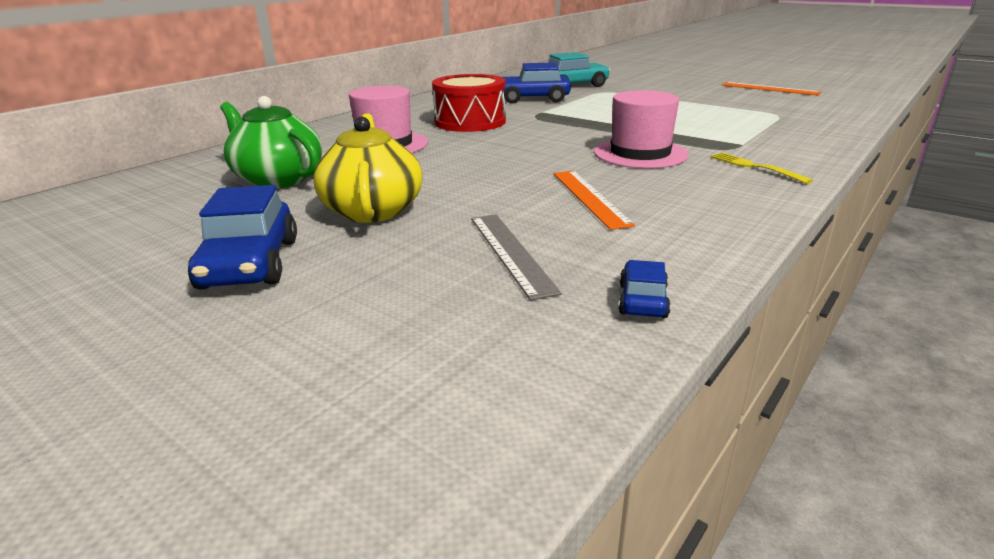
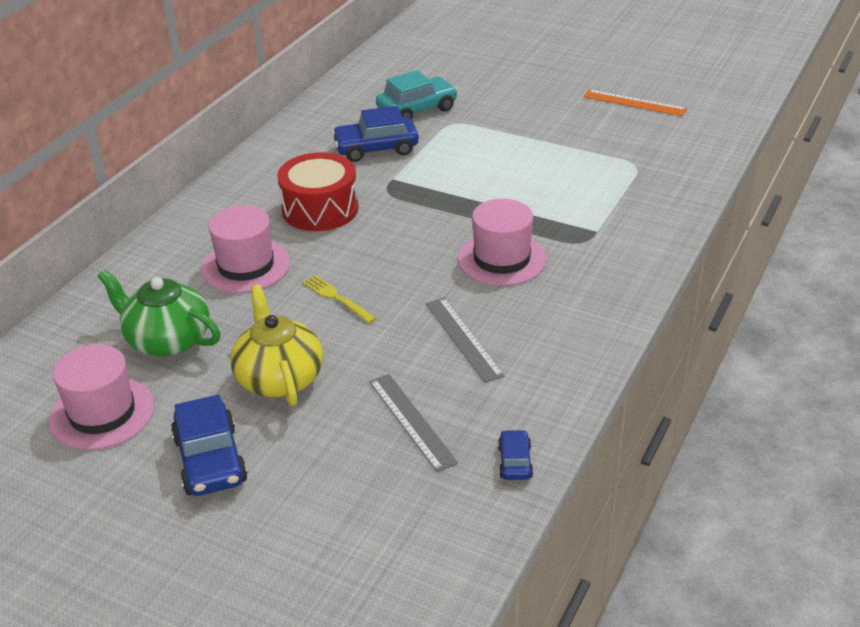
camera: 10 degrees left, 10 degrees up
orange ruler [553,171,635,230] -> grey ruler [426,298,505,383]
yellow fork [711,153,813,184] -> yellow fork moved to [302,275,377,324]
none -> pink hat [49,344,154,450]

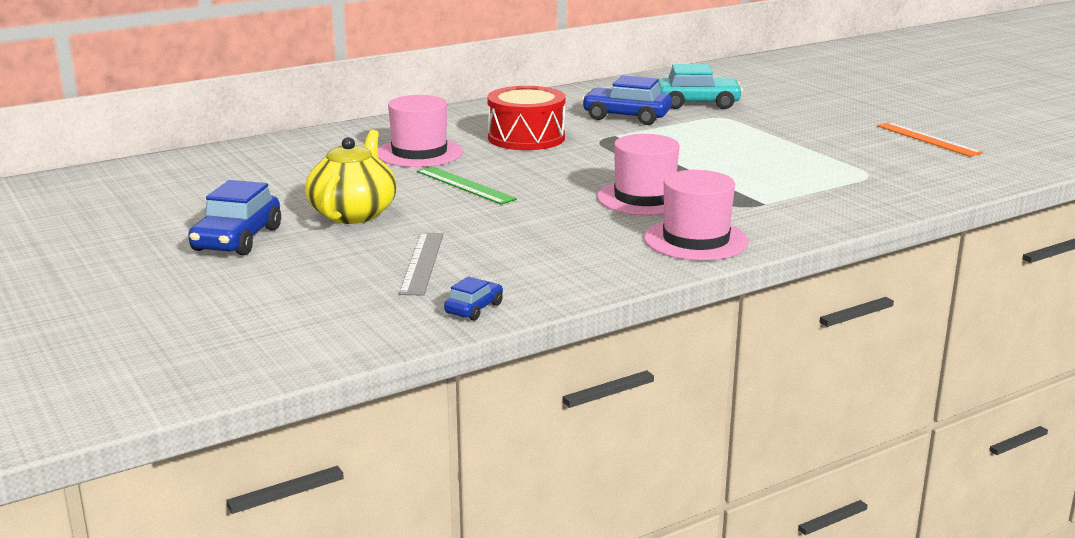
camera: 30 degrees right, 15 degrees down
pink hat [49,344,154,450] -> pink hat moved to [644,170,749,260]
green teapot [98,269,220,357] -> none
yellow fork [302,275,377,324] -> green ruler [417,166,517,205]
grey ruler [426,298,505,383] -> none

